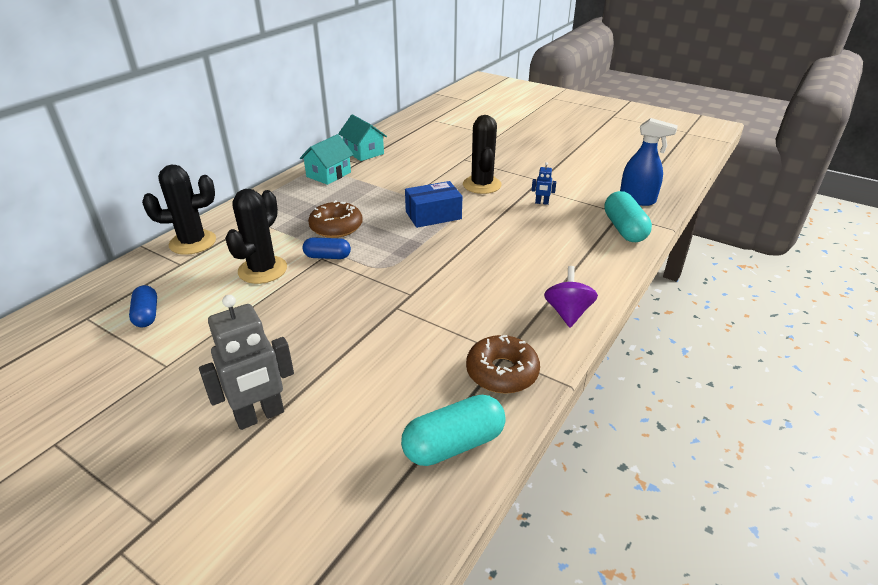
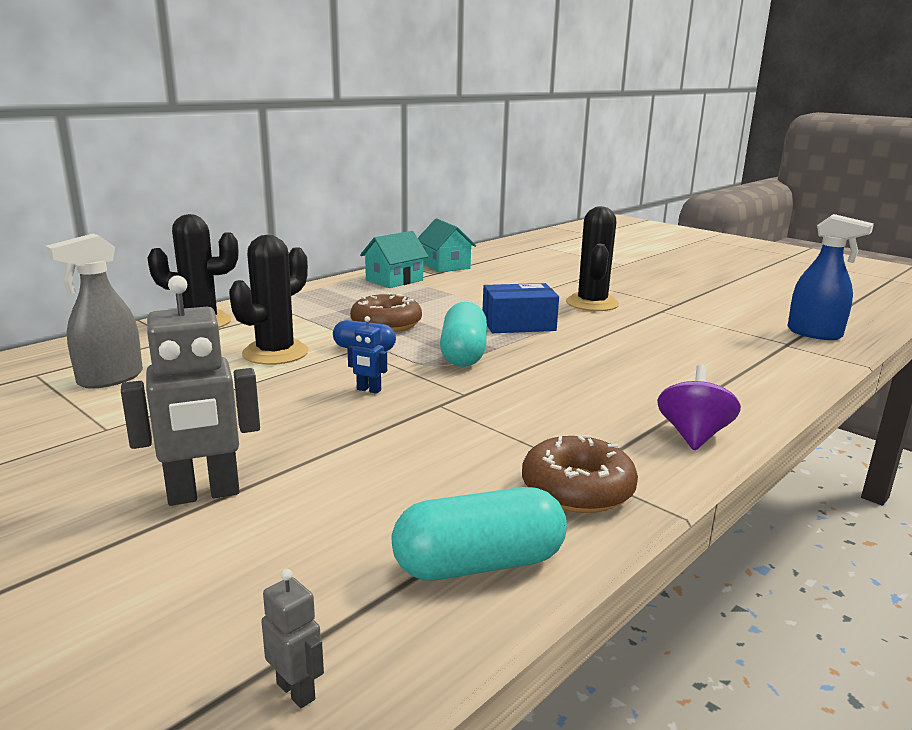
camera: 10 degrees right, 15 degrees down
blue capsule [129,285,157,327] -> grey spray bottle [45,234,143,389]
blue robot [531,162,556,205] -> blue robot moved to [347,316,387,394]
turquoise capsule [604,191,652,242] -> turquoise capsule moved to [440,302,487,367]
none -> grey robot [261,569,324,708]

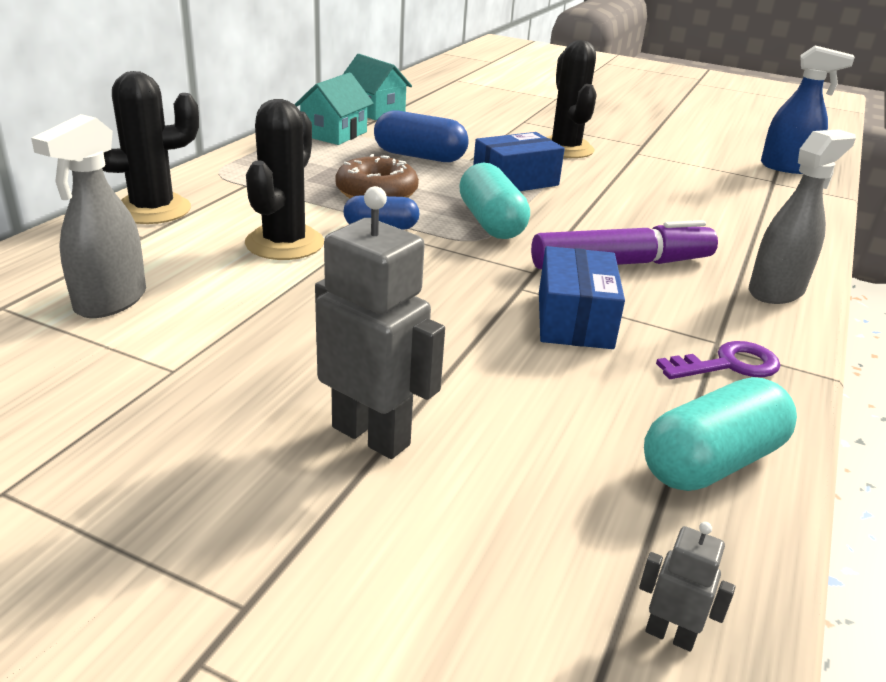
camera: 20 degrees left, 10 degrees up
grey robot [121,275,260,506] -> grey robot turned 105 degrees counterclockwise [315,186,445,459]
blue robot [347,316,387,394] -> none
brown donut [522,435,638,513] -> purple key [656,341,780,379]
purple spinning top [657,364,741,450] -> grey spray bottle [749,129,856,304]
none -> blue capsule [374,111,469,162]
none -> purple marker [531,220,718,269]
none -> blue box [539,246,625,349]

